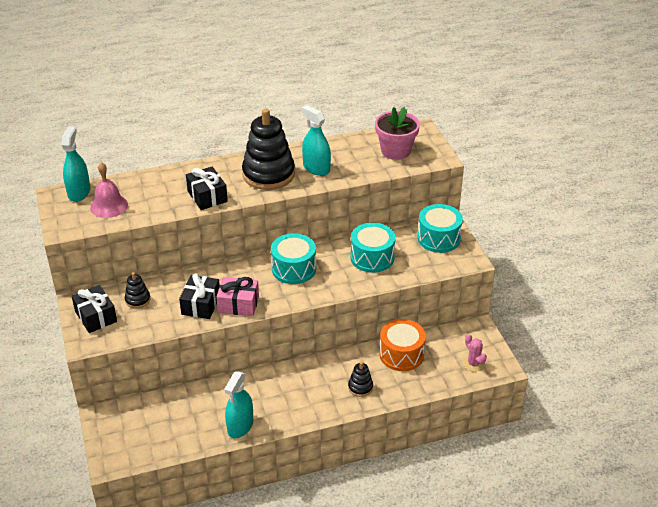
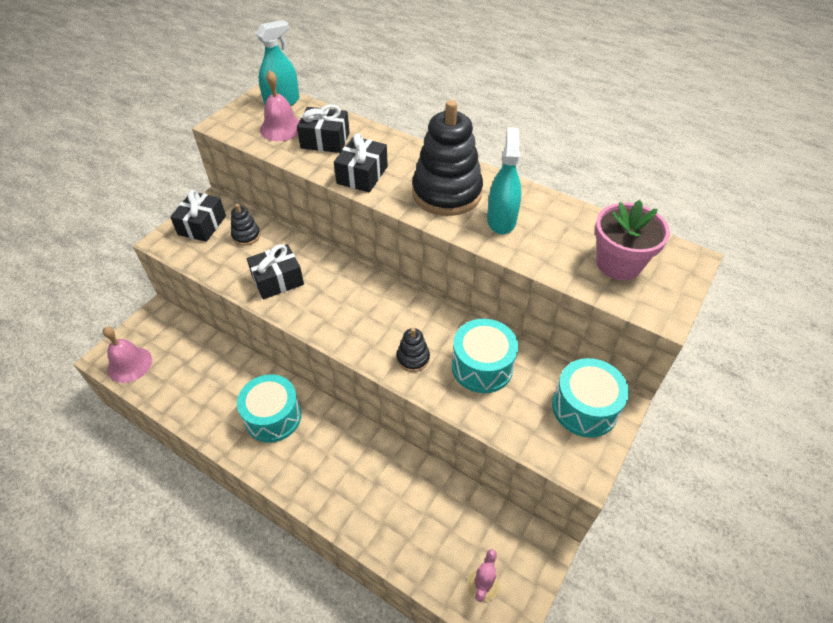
camera: 50 degrees right, 10 degrees up
pink gift [216,277,259,316] -> none
turquoise spray bottle [224,371,253,438] -> none
turquoise drum [271,233,316,284] -> turquoise drum moved to [237,374,301,443]
black stacking toy [348,362,373,397] -> black stacking toy moved to [397,328,430,372]
orange drum [380,319,426,371] -> none
none -> pink bell [103,326,152,383]
none -> black gift [297,104,350,153]

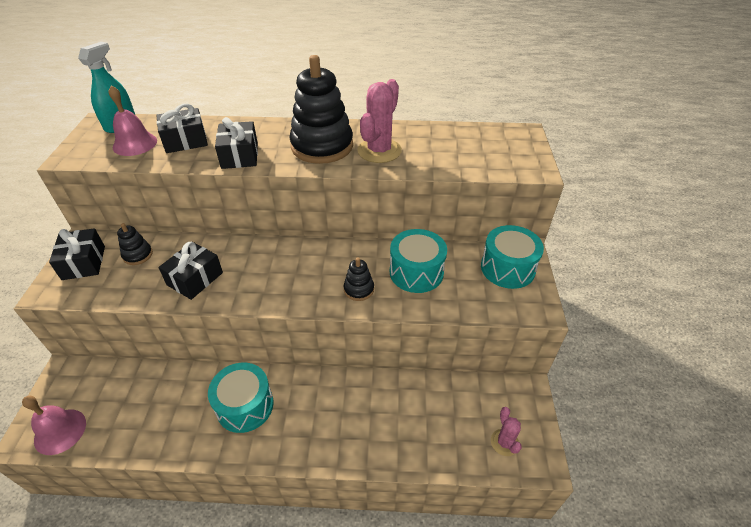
camera: 30 degrees left, 5 degrees down
turquoise spray bottle [487,127,522,234] -> pink cactus [357,79,402,163]
pink flower pot [595,200,670,280] -> none

